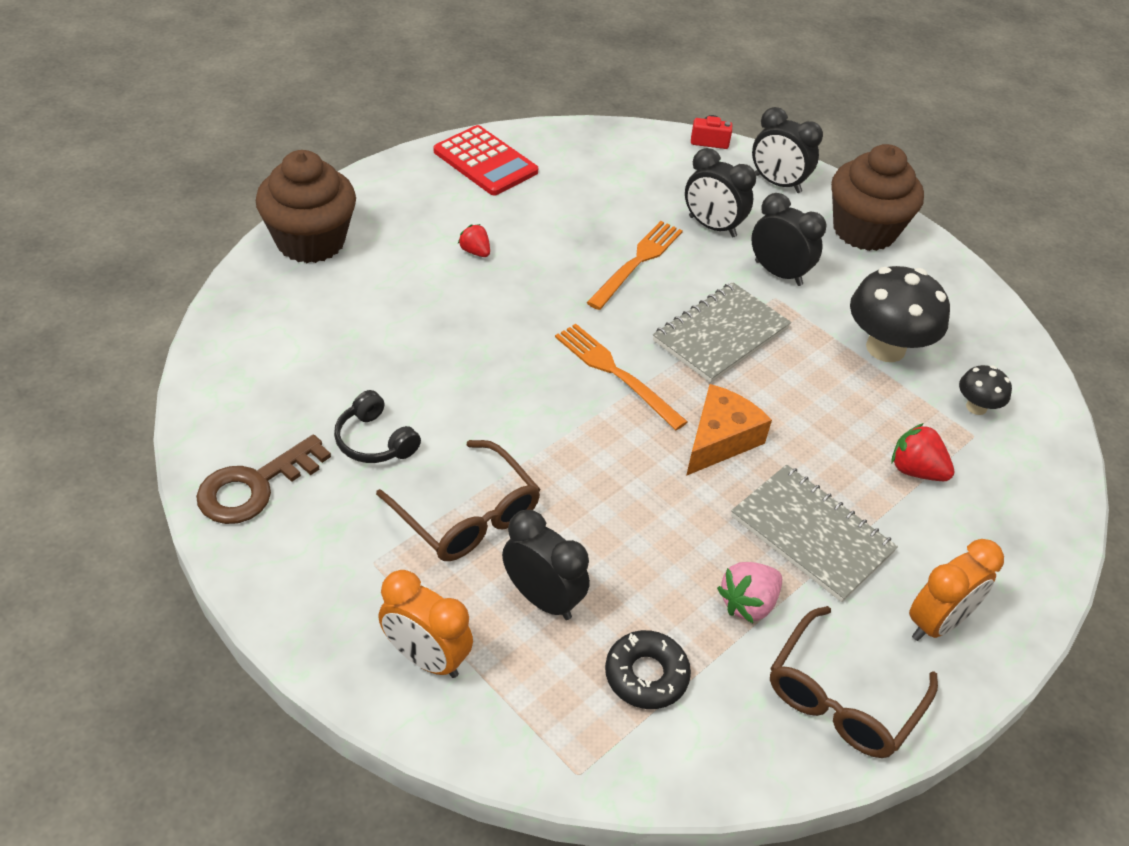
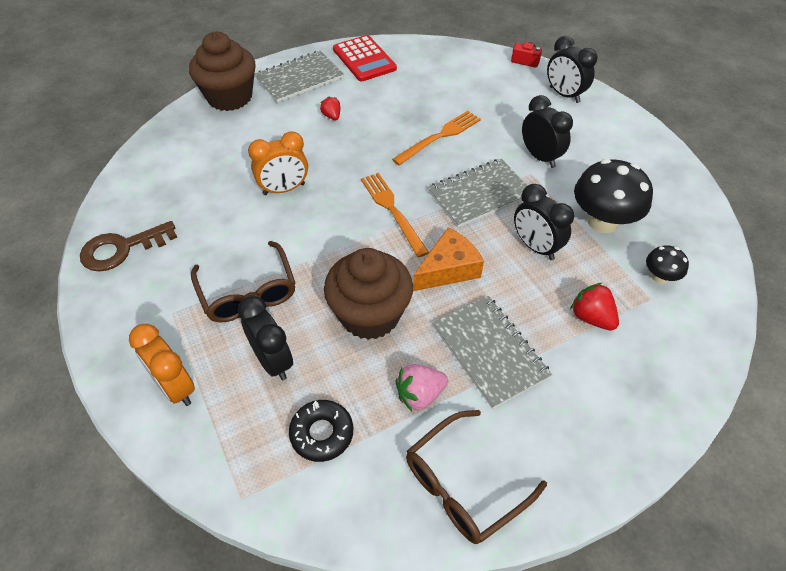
camera: 20 degrees right, 5 degrees up
black headphones [334,390,421,463] -> none
black clock [685,148,756,237] -> black clock moved to [514,184,574,260]
brown cupcake [831,144,924,251] -> brown cupcake moved to [324,248,413,340]
orange clock [909,539,1004,641] -> orange clock moved to [248,131,308,195]
none -> grey notebook [255,51,344,103]

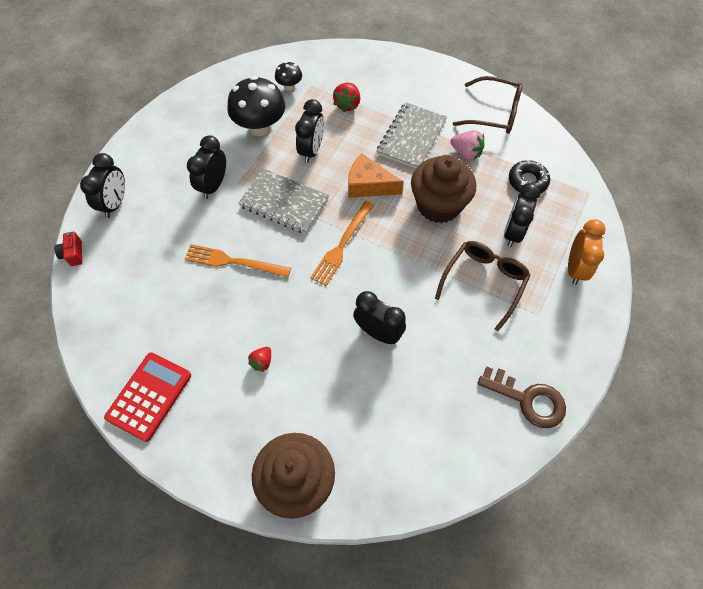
camera: 125 degrees left, 10 degrees up
orange clock [248,131,308,195] -> black clock [353,291,406,344]
grey notebook [255,51,344,103] -> none

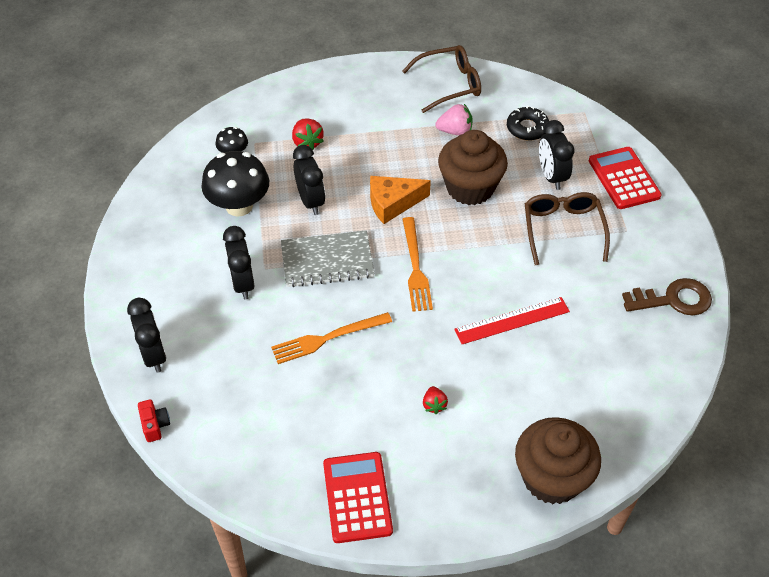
camera: 35 degrees left, 10 degrees down
red camera [54,232,82,266] -> red camera turned 150 degrees counterclockwise [138,399,170,442]
black clock [353,291,406,344] -> red ruler [454,297,570,344]
grey notebook [377,102,447,168] -> none
orange clock [568,219,606,285] -> red calculator [589,147,662,209]

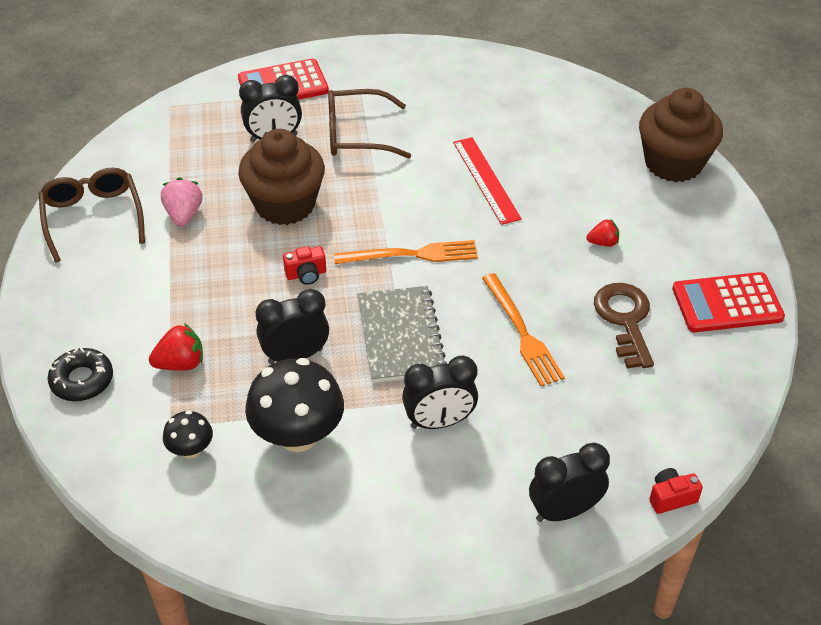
camera: 90 degrees left, 5 degrees down
orange cheese [370,176,431,224] -> red camera [283,246,326,285]
black donut [507,106,549,141] -> black donut moved to [47,348,113,401]
brown key [622,278,712,315] -> brown key moved to [594,283,654,368]

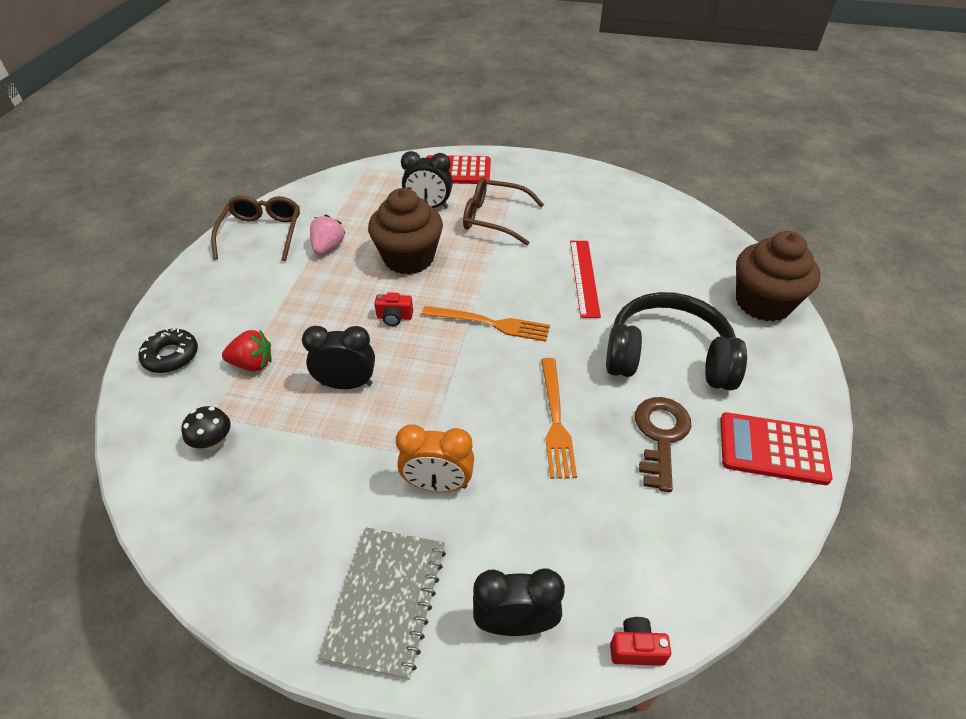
camera: 20 degrees right, 0 degrees up
black mushroom [245,358,344,452] -> none
grey notebook [357,286,447,383] -> grey notebook moved to [319,527,446,680]
black clock [402,356,478,429] -> orange clock [396,424,474,492]
red strawberry [587,219,619,247] -> black headphones [606,292,747,390]

